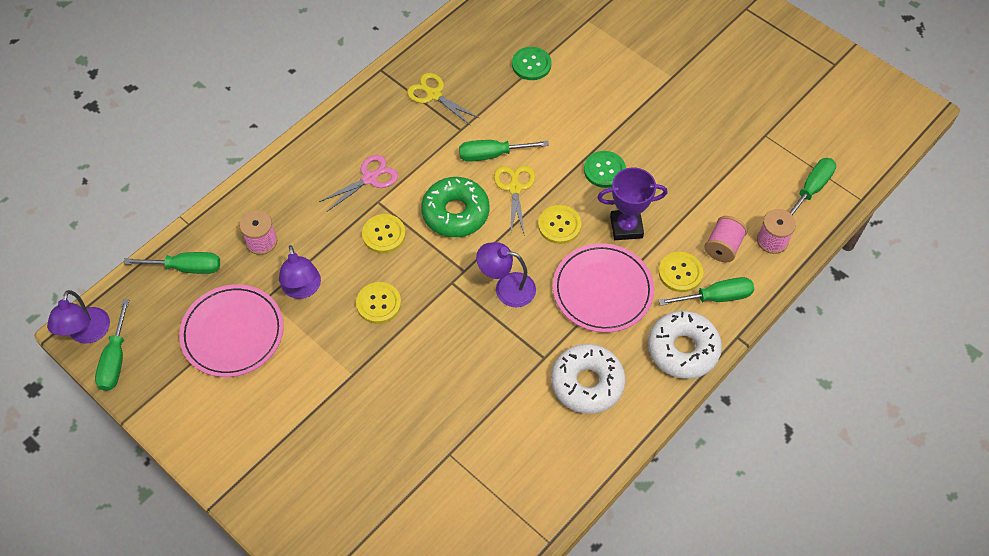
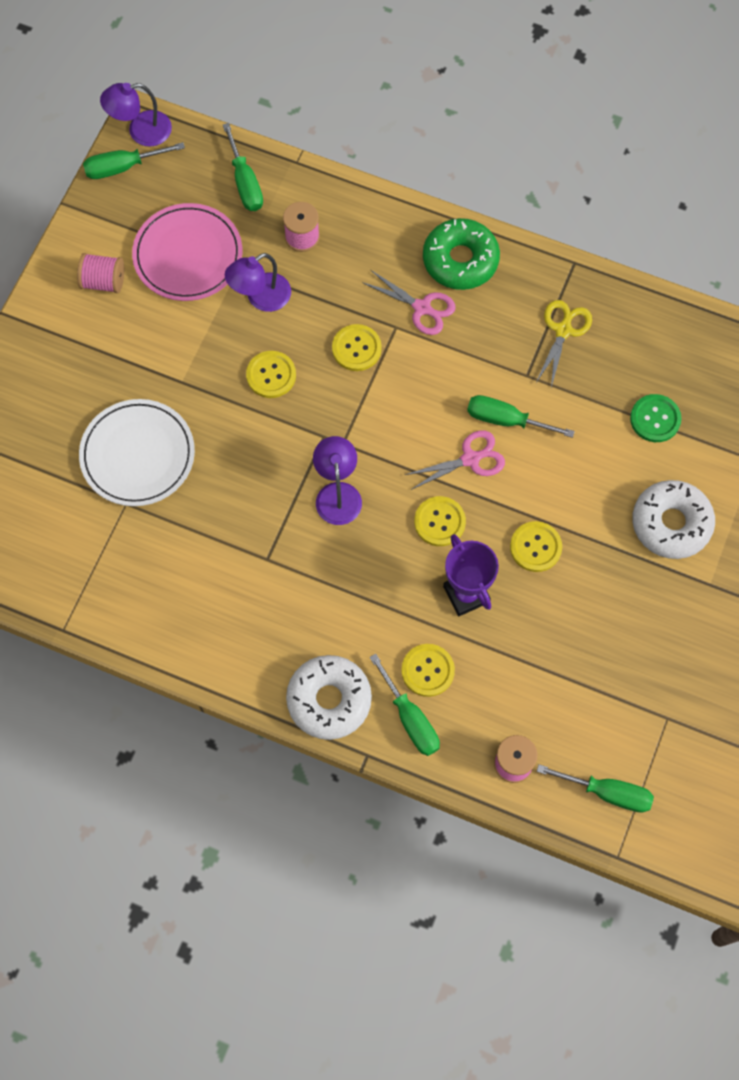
camera: 70 degrees right, 10 degrees up
green donut [421,177,489,237] -> green donut moved to [423,218,500,290]
green screwdriver [459,140,549,162] -> green screwdriver turned 45 degrees counterclockwise [467,395,575,438]
yellow scissors [494,166,535,236] -> pink scissors [405,430,505,490]
white donut [551,344,626,414] -> white donut moved to [632,480,715,559]
pink plate [553,243,654,333] -> none
green button [584,151,626,188] -> yellow button [510,521,562,572]
pink spool [704,216,747,262] -> pink spool moved to [77,253,124,293]
none -> white plate [79,399,195,506]

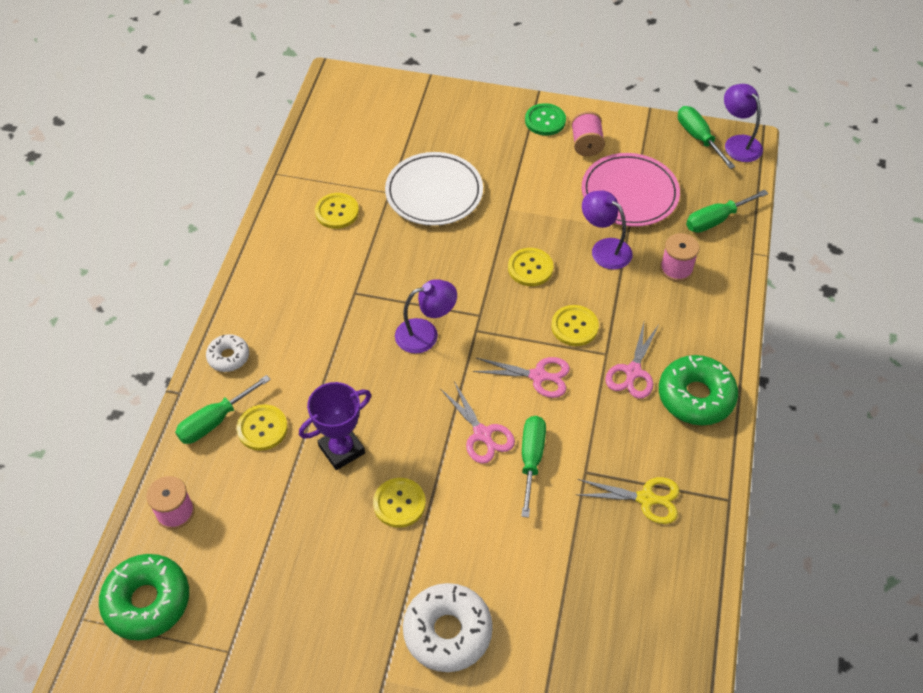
camera: 80 degrees right, 15 degrees down
white donut [286,655,372,740] -> white donut [206,334,249,372], size x0.56
yellow button [414,496,466,546] -> yellow button moved to [315,193,359,229]
green screwdriver [537,764,654,813] -> green donut [99,554,189,641]
green button [630,394,682,442] -> green button moved to [525,103,566,136]
none -> pink scissors [473,357,570,398]

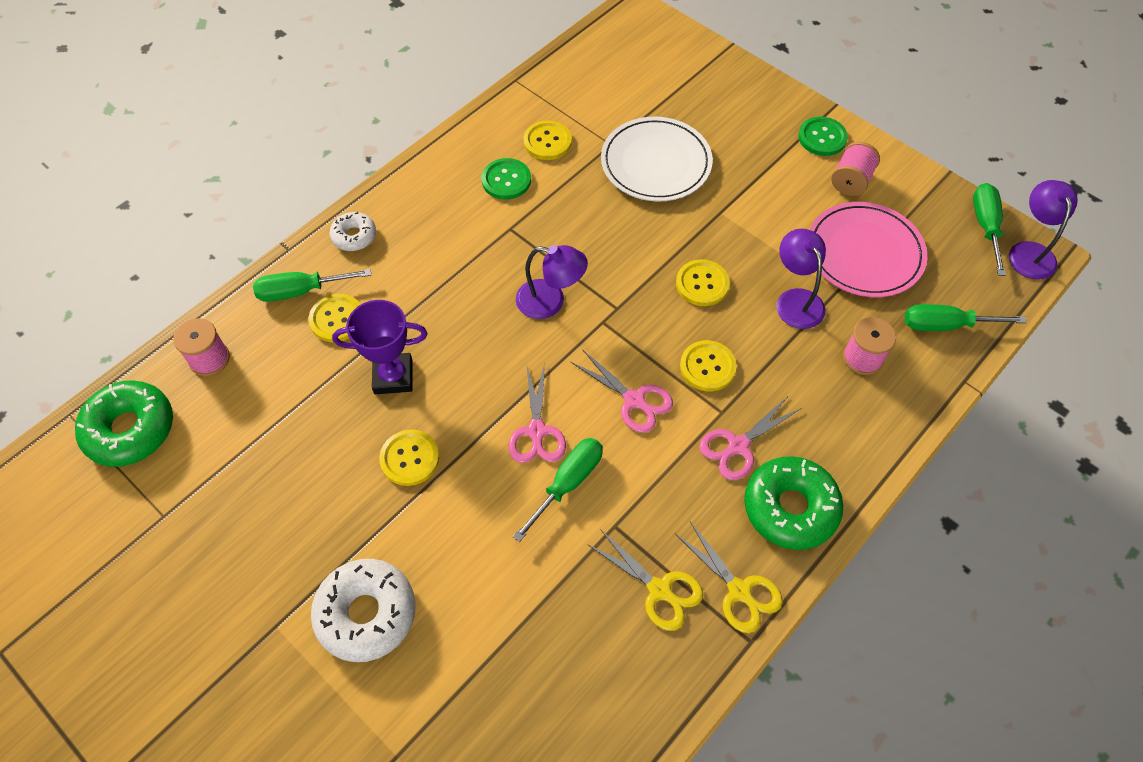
camera: 30 degrees right, 5 degrees up
none -> green button [481,158,531,200]
none -> yellow scissors [675,521,783,633]

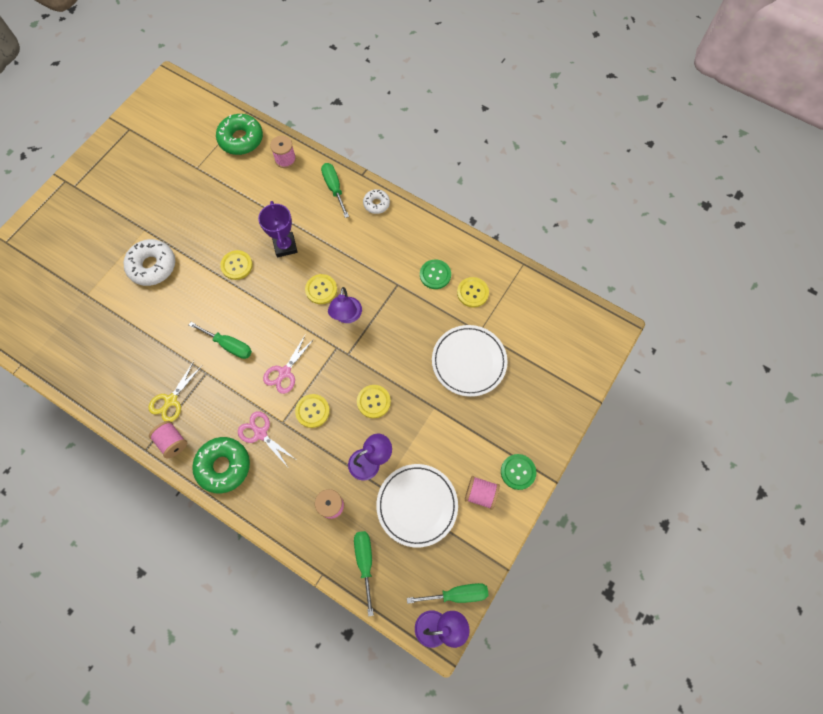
camera: 80 degrees right, 10 degrees up
yellow button [308,294,361,342] -> yellow button moved to [305,274,337,304]
pink scissors [508,363,566,463] -> none
yellow scissors [675,521,783,633] -> pink spool [149,421,187,458]
pink plate [809,202,927,297] -> white plate [376,464,458,548]

